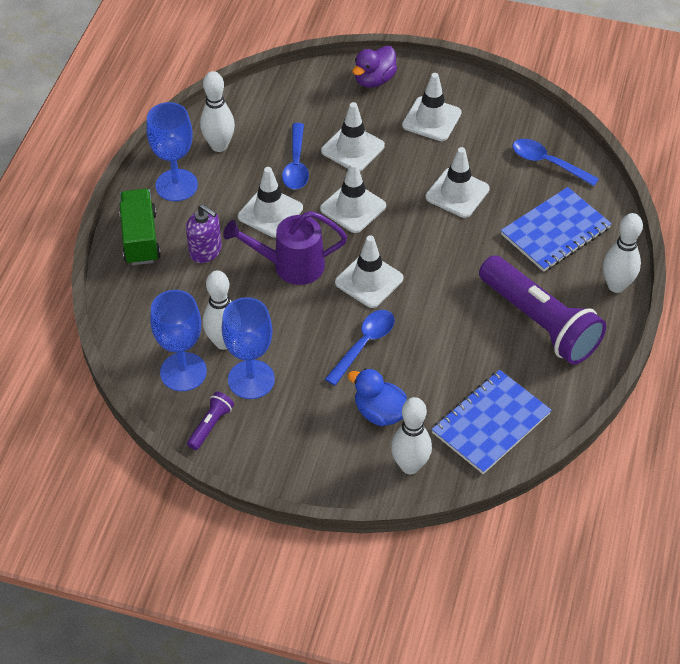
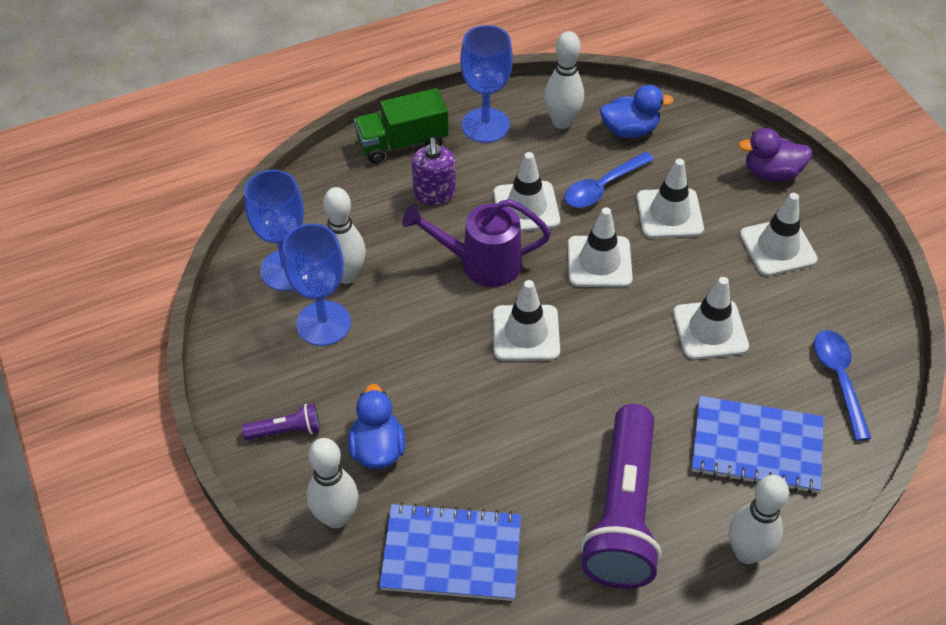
camera: 50 degrees right, 0 degrees up
green truck [119,189,161,265] -> green truck turned 150 degrees counterclockwise [354,88,449,163]
purple flashlight [187,392,234,450] -> purple flashlight moved to [242,404,320,440]
purple watering can [223,211,347,285] -> purple watering can turned 45 degrees counterclockwise [402,199,551,287]
blue spoon [325,310,395,386] -> none
none -> blue duck [600,85,674,138]

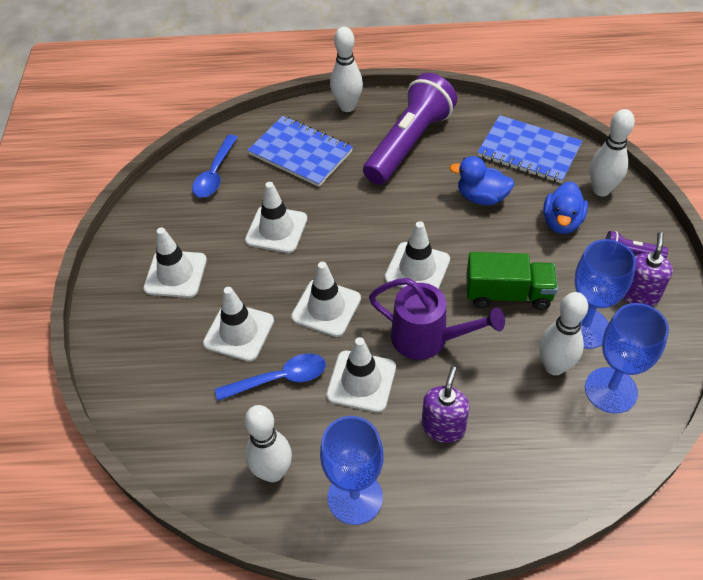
camera: 155 degrees left, 0 degrees up
green truck [354,88,449,163] -> green truck moved to [466,252,558,310]
blue duck [600,85,674,138] -> blue duck moved to [450,156,514,205]
purple duck [738,128,812,181] -> none
none -> purple soap dispenser [623,232,673,306]

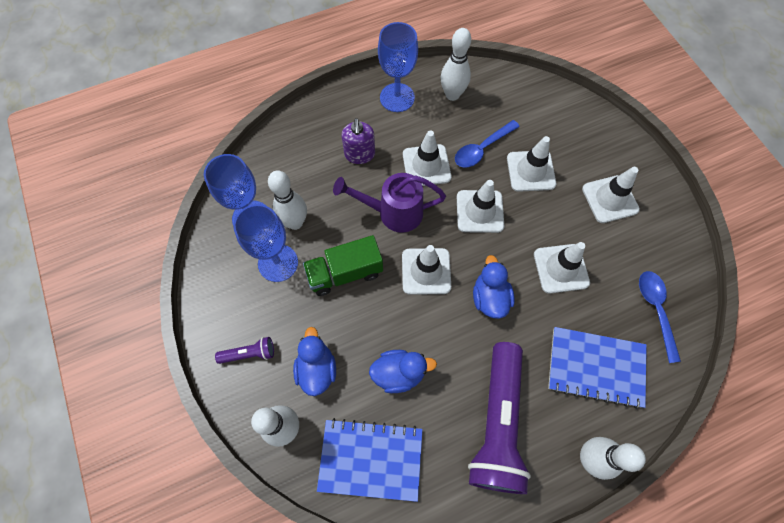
camera: 155 degrees right, 15 degrees up
purple soap dispenser [623,232,673,306] -> none
none -> blue duck [473,255,515,319]

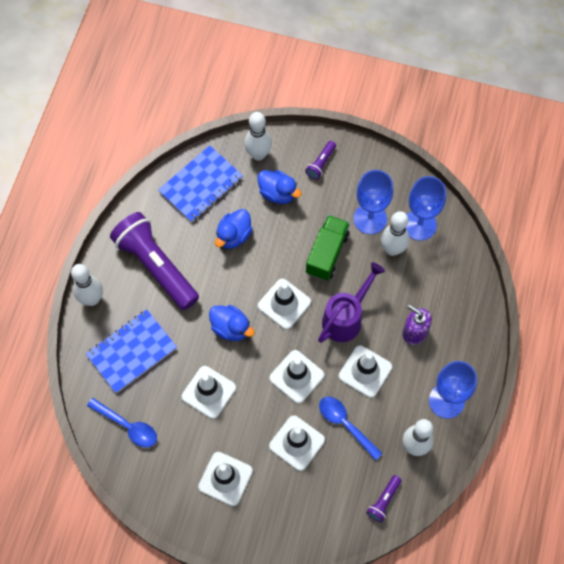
camera: 130 degrees right, 0 degrees up
blue spoon [455,120,520,168] -> blue spoon turned 45 degrees counterclockwise [319,396,383,461]
none -> purple flashlight [366,475,402,522]

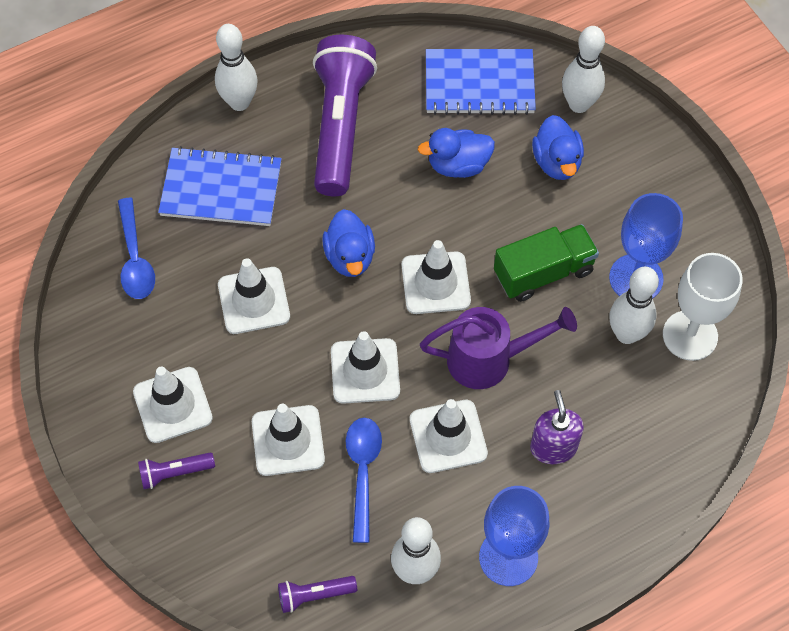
camera: 45 degrees right, 5 degrees down
purple flashlight [305,141,336,180] -> purple flashlight moved to [138,452,215,489]
blue goblet [406,176,446,241] -> white goblet [663,253,743,361]

